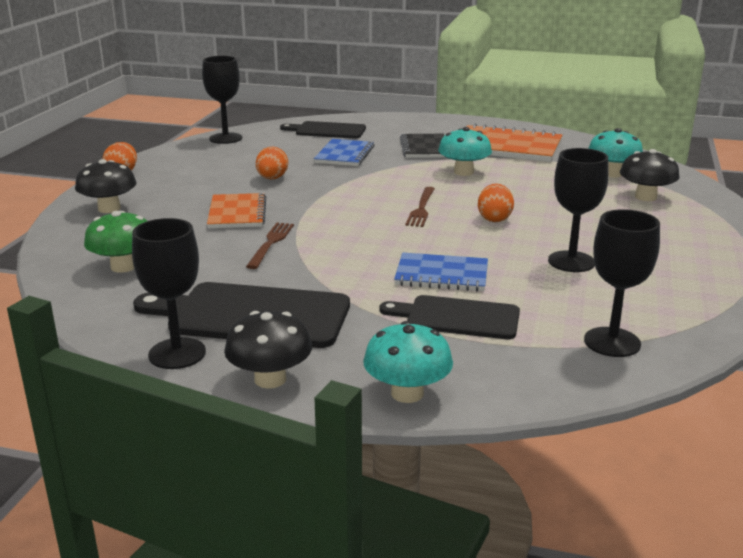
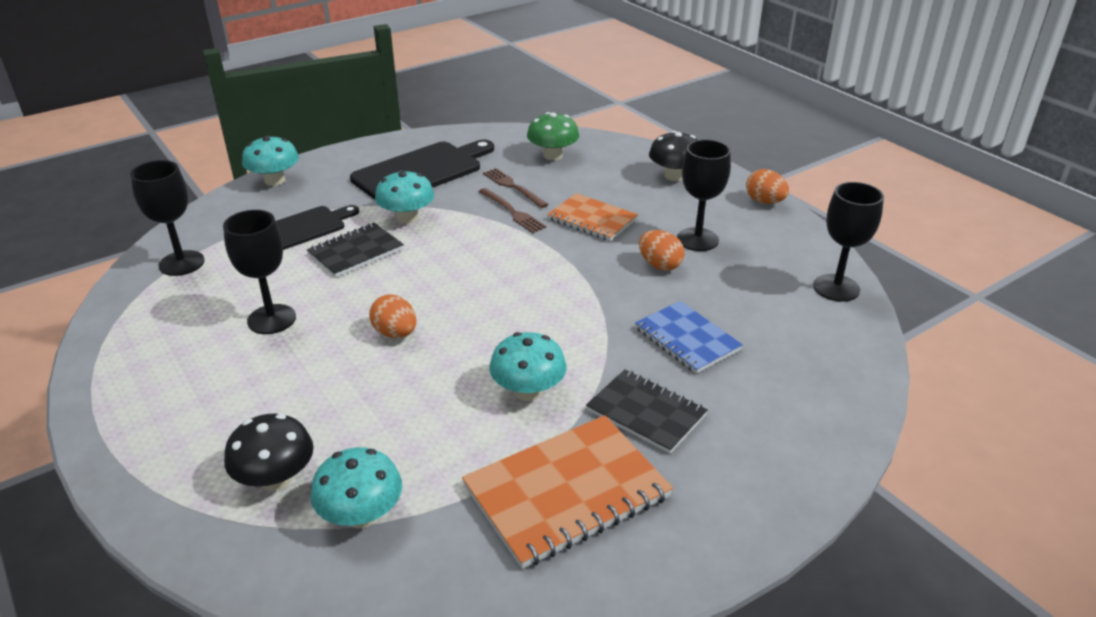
camera: 130 degrees right, 10 degrees up
black goblet [132,218,206,369] -> black goblet moved to [677,139,731,251]
black mushroom [224,311,312,389] -> none
black cutting board [280,121,366,139] -> none
blue notebook [394,253,488,291] -> black notebook [307,223,404,278]
brown fork [406,187,435,227] -> brown fork moved to [483,168,549,208]
none -> turquoise mushroom [375,170,434,224]

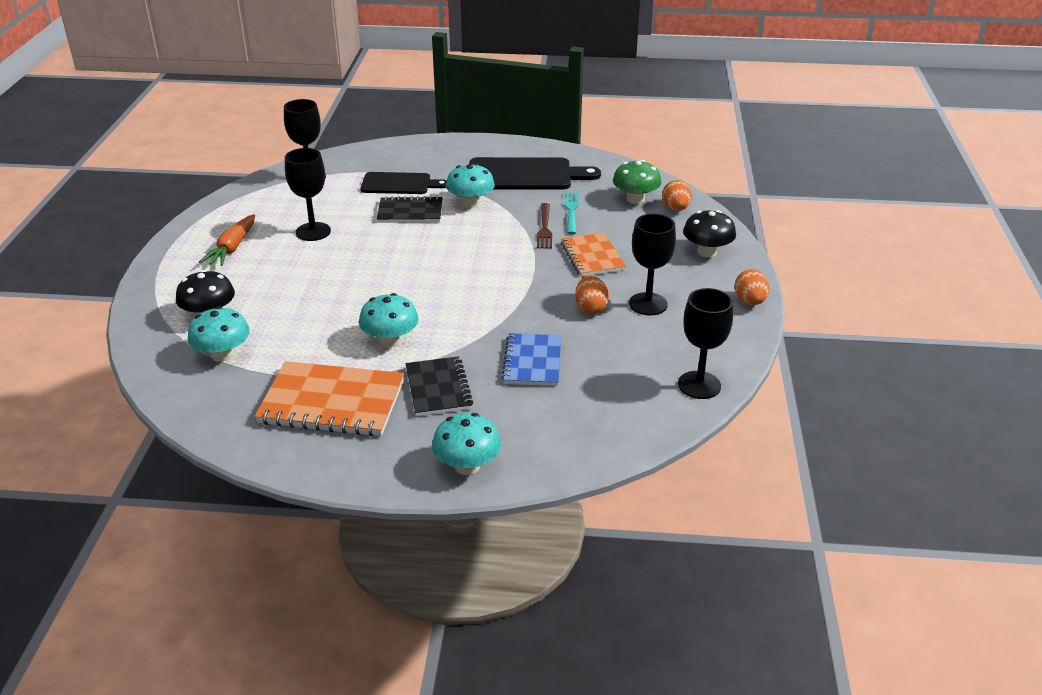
camera: 40 degrees right, 0 degrees up
turquoise mushroom [242,135,299,186] -> turquoise mushroom moved to [432,413,501,475]
orange egg [369,294,417,338] -> orange egg moved to [662,180,692,211]
brown fork [483,168,549,208] -> turquoise fork [564,192,579,234]
none -> orange carrot [199,214,255,266]

